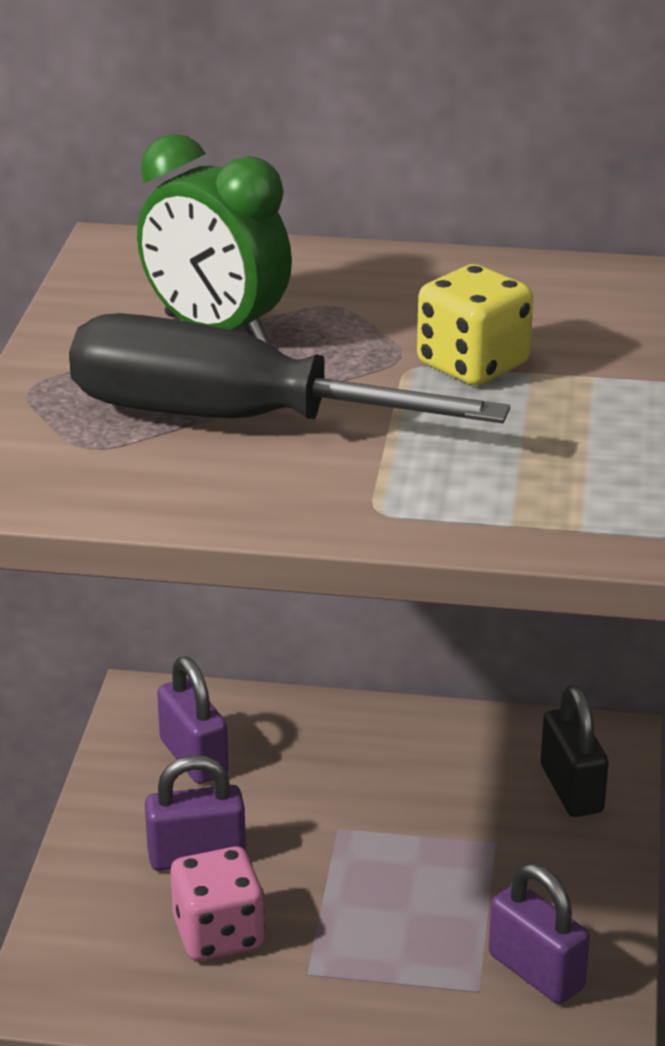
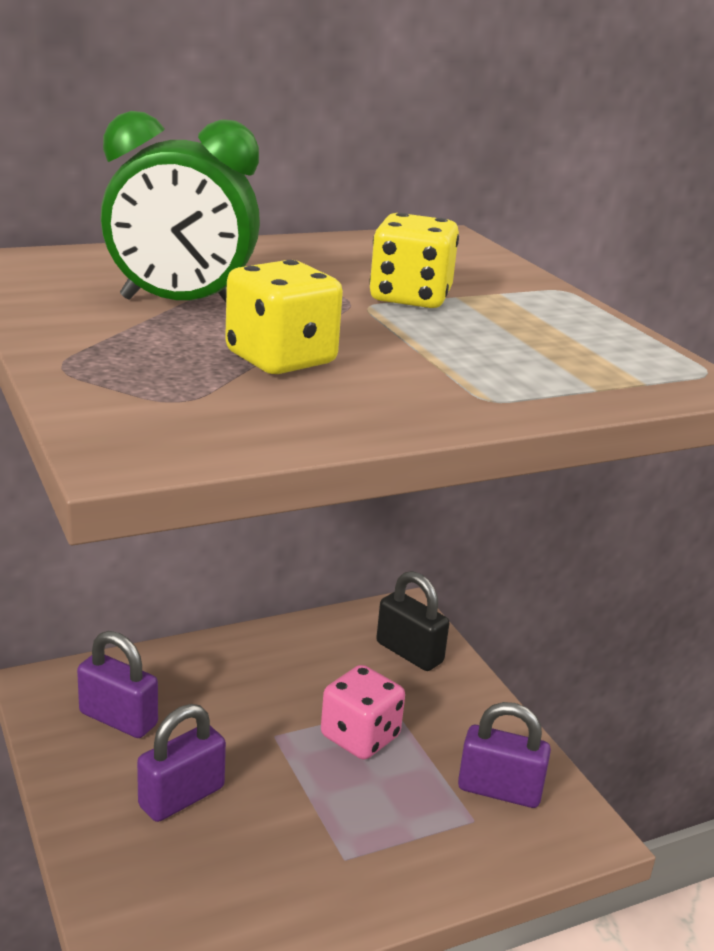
camera: 35 degrees left, 5 degrees down
black screwdriver [69,313,510,423] -> yellow dice [225,260,343,374]
pink dice [171,847,265,961] -> pink dice moved to [321,665,405,760]

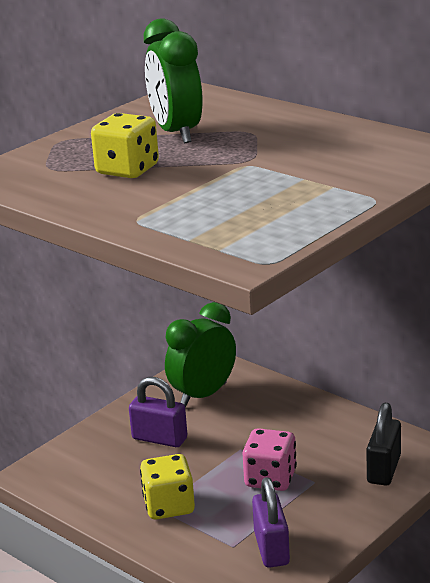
camera: 70 degrees right, 0 degrees up
purple padlock [77,631,158,738] -> green clock [165,302,236,407]
yellow dice [369,213,459,308] -> yellow dice moved to [140,454,195,519]

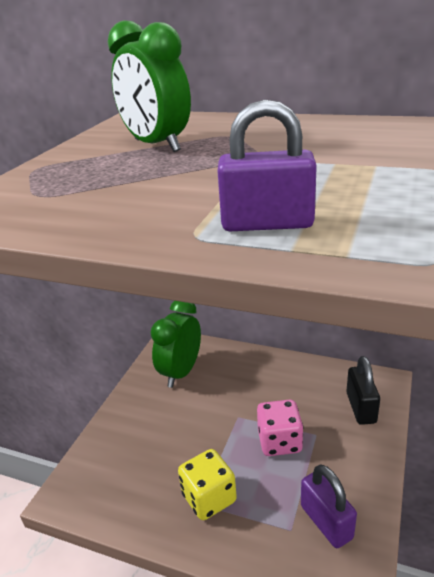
camera: 20 degrees left, 5 degrees up
yellow dice [91,113,159,178] -> none
purple padlock [129,377,187,447] -> purple padlock moved to [218,100,317,231]

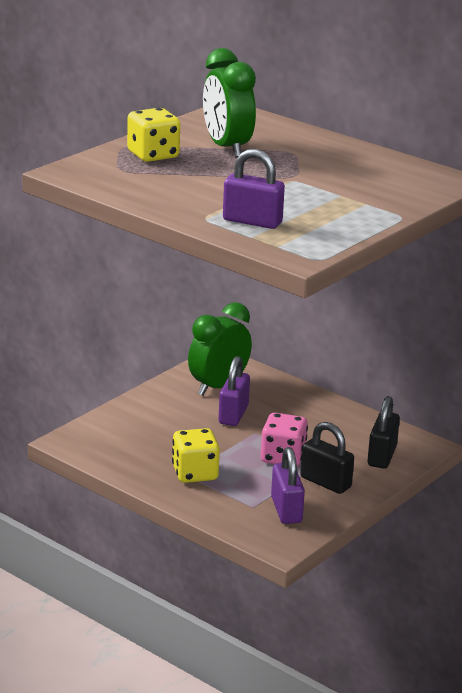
camera: 15 degrees right, 5 degrees down
none -> yellow dice [127,108,180,162]
none -> purple padlock [219,356,250,426]
none -> black padlock [300,422,354,494]

